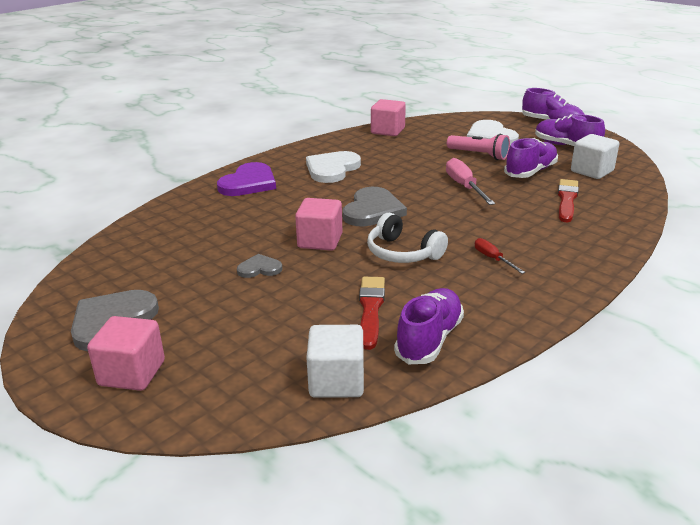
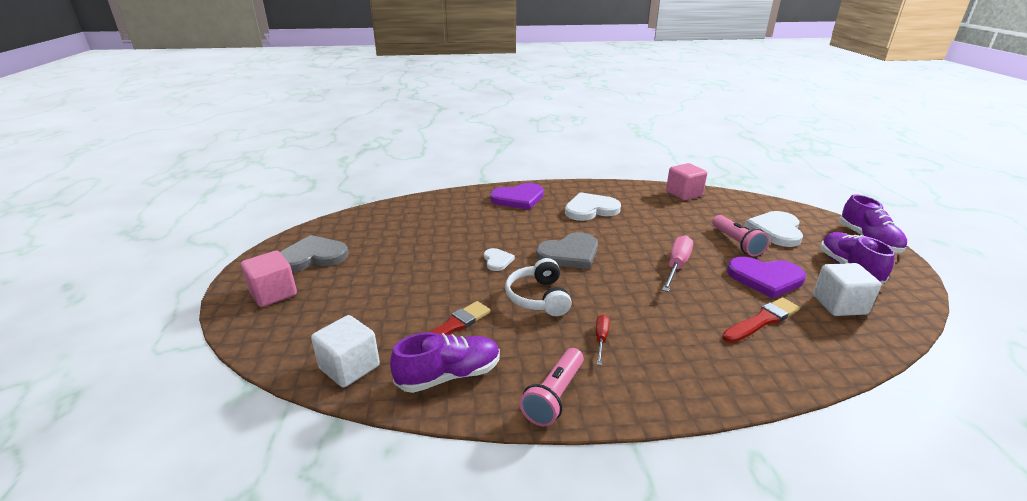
camera: 40 degrees right, 0 degrees up
grey heart [237,254,282,278] -> none
pink cube [295,198,342,251] -> white heart [484,248,515,271]
purple shoe [504,138,558,178] -> purple heart [727,257,806,299]
none -> pink flashlight [520,348,584,427]

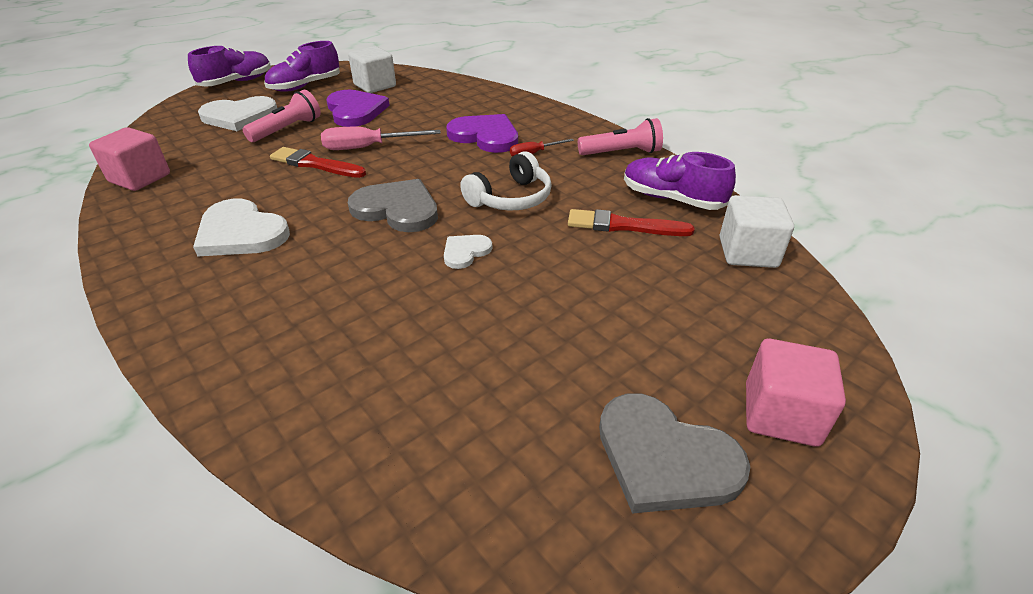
camera: 125 degrees left, 10 degrees up
purple heart [490,183,544,210] -> purple heart moved to [446,114,518,153]
red brush [722,298,800,343] -> red brush moved to [270,147,366,178]

